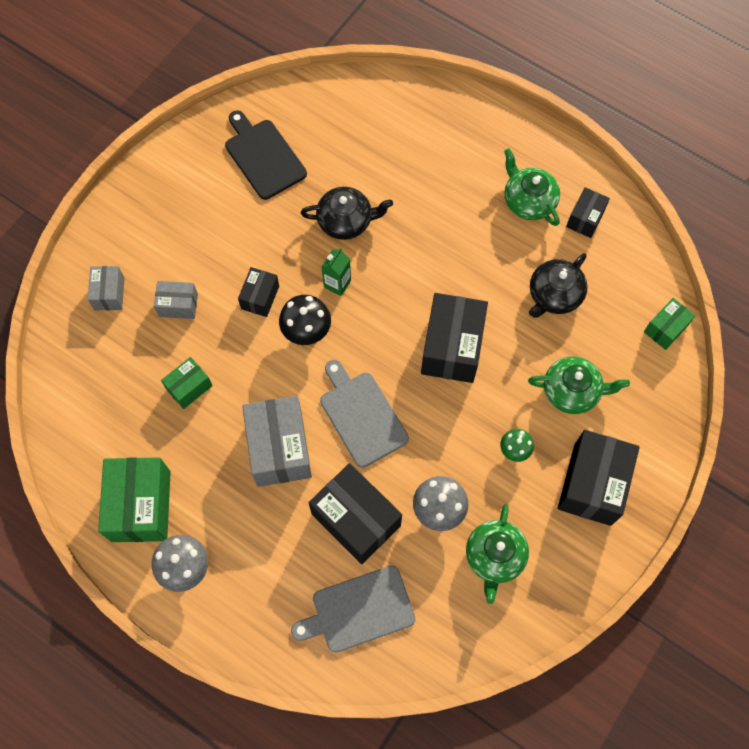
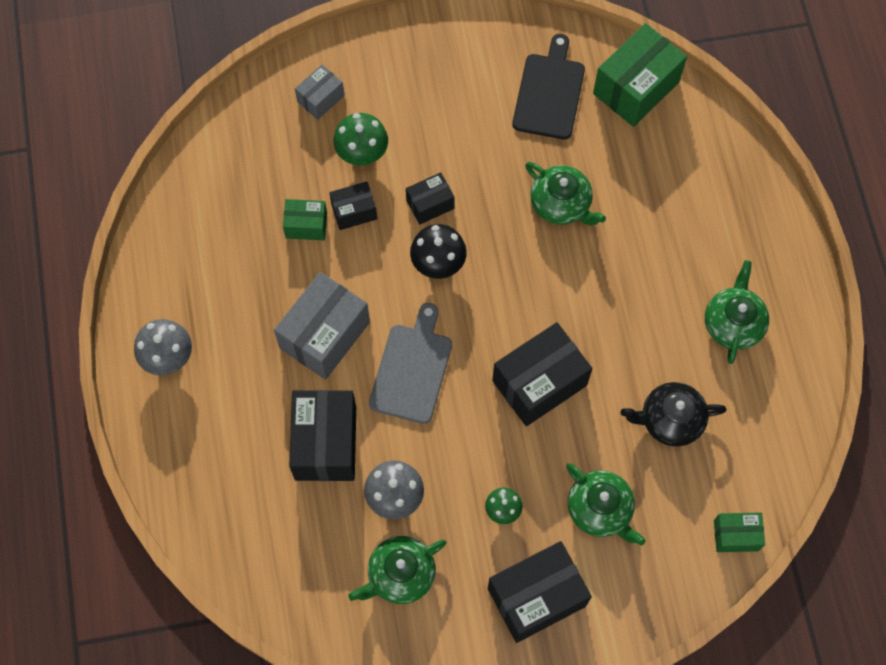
camera: 45 degrees right, 0 degrees up
green box [98,457,171,542] -> green box moved to [593,23,687,127]
grey box [154,281,198,319] -> green mushroom [333,113,388,165]
grey cutting board [291,566,415,653] -> none
black teapot [301,187,393,240] -> green teapot [525,162,606,226]
green carton [321,248,351,296] -> none
black box [566,187,610,238] -> black box moved to [329,181,377,230]

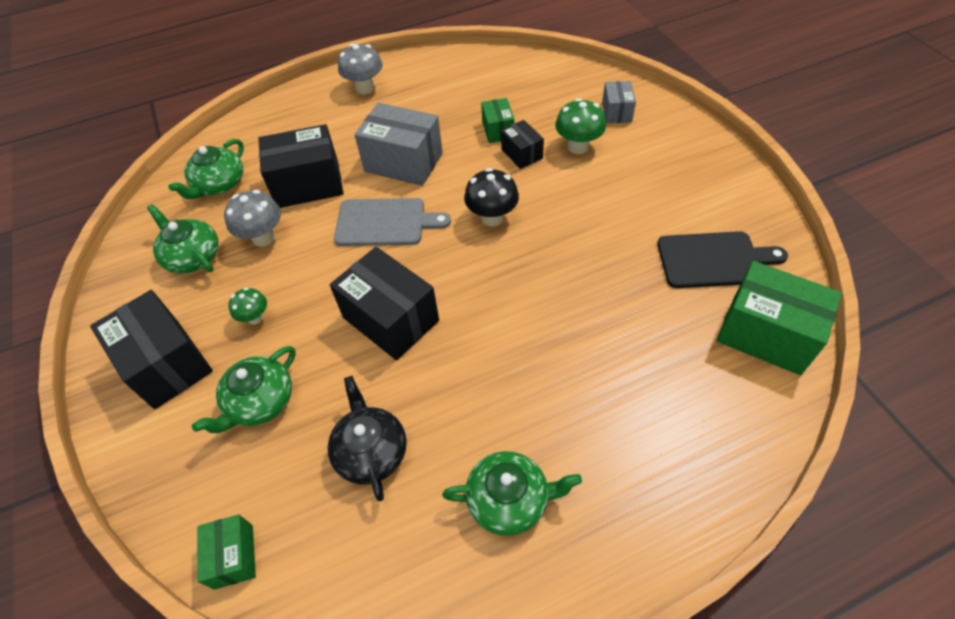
camera: 80 degrees right, 15 degrees down
grey box [295,64,345,120] -> grey box turned 60 degrees clockwise [602,81,636,123]
black box [406,172,455,225] -> none
green teapot [525,162,606,226] -> green teapot moved to [168,139,244,199]

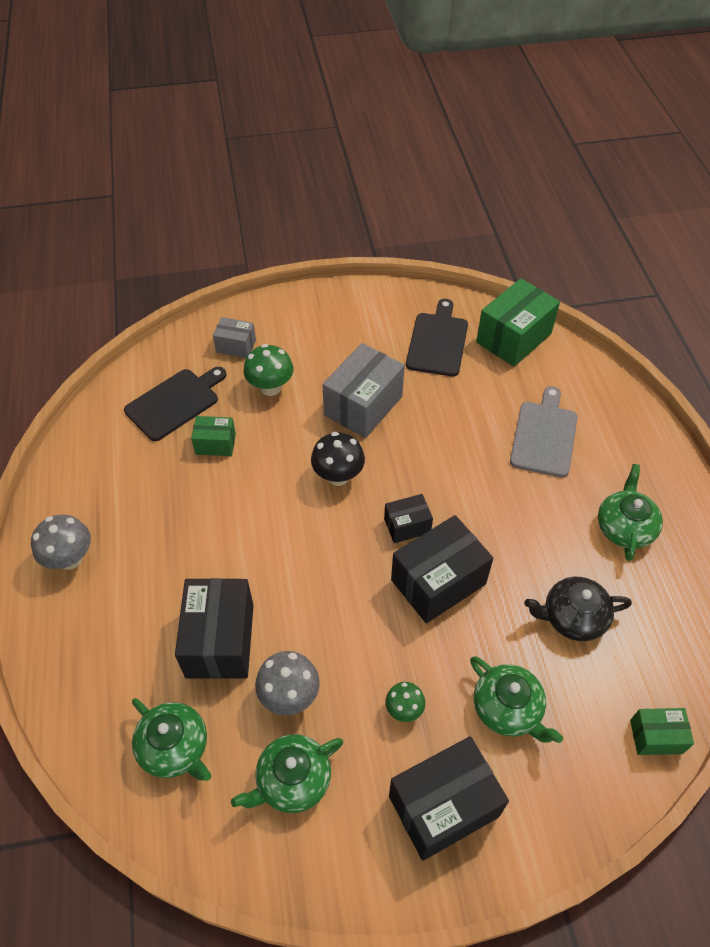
camera: 80 degrees left, 0 degrees up
grey cutting board [334,198,451,246] -> grey cutting board moved to [510,386,578,478]
grey box [355,103,443,186] -> grey box moved to [322,343,405,438]
black box [501,120,544,169] -> black box moved to [384,494,433,543]
none -> black cutting board [124,367,227,441]

